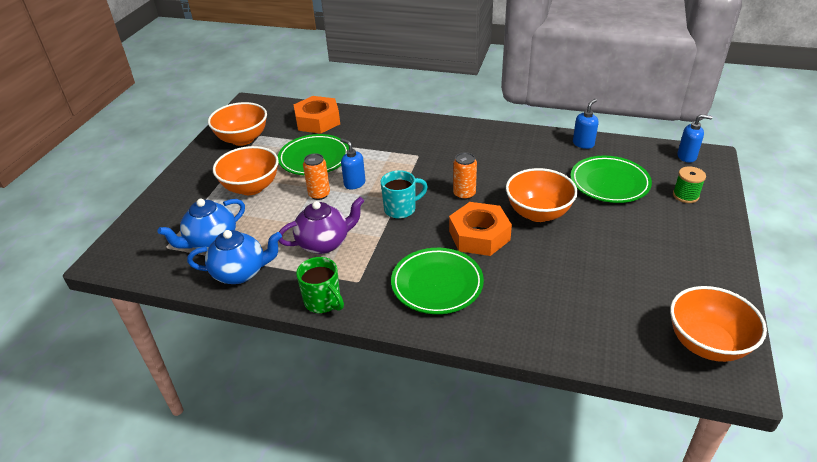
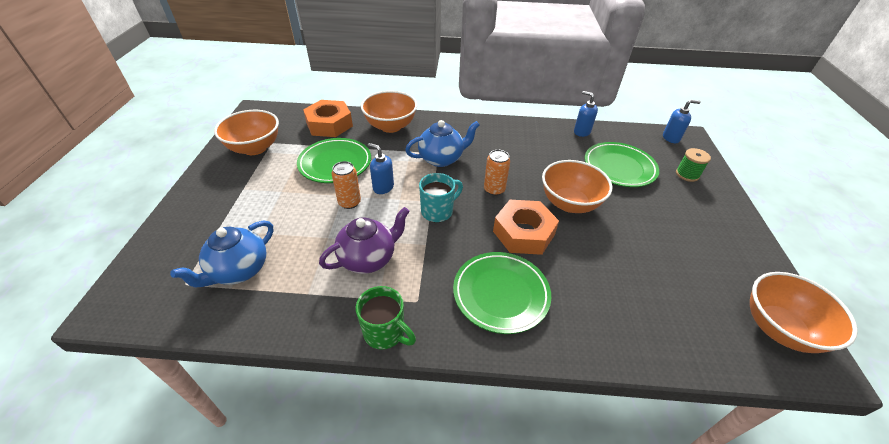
camera: 15 degrees left, 5 degrees up
blue teapot [187,230,282,284] -> blue teapot moved to [405,120,480,167]
orange bowl [213,146,279,195] -> orange bowl moved to [361,91,417,133]
blue soap dispenser [573,99,599,149] -> blue soap dispenser turned 75 degrees counterclockwise [574,91,598,137]

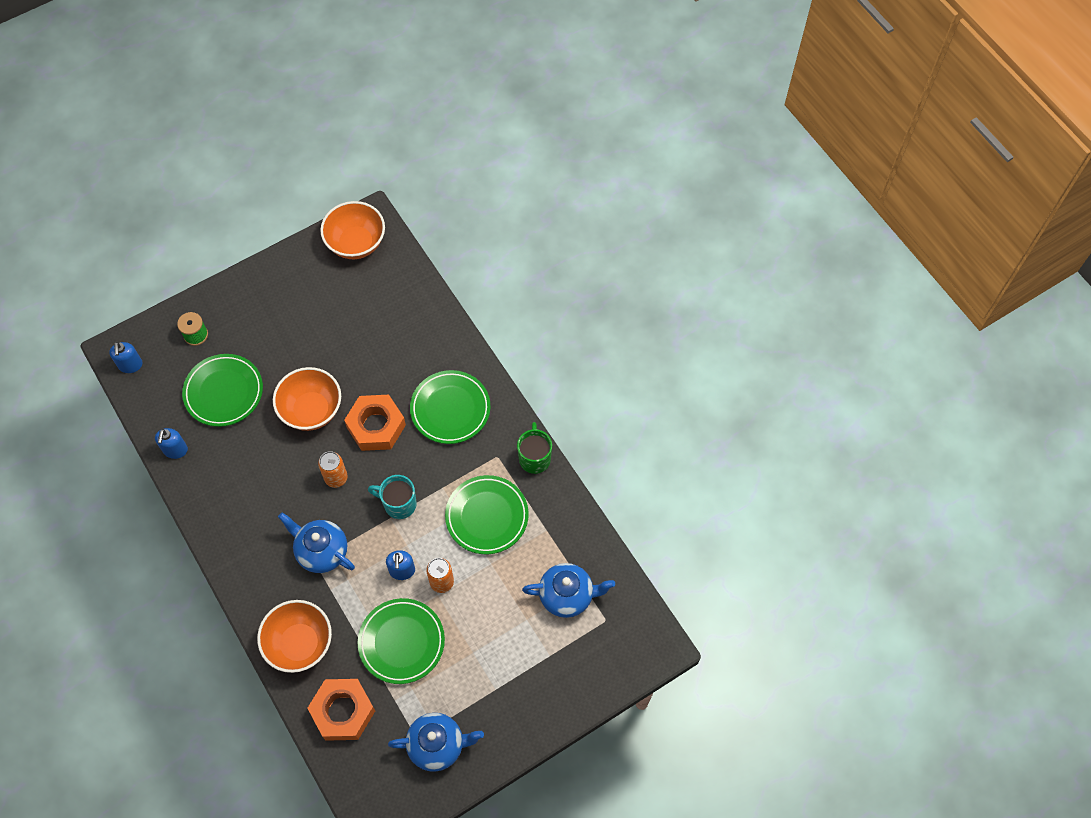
camera: 125 degrees left, 20 degrees up
orange bowl [214,110,279,155] -> blue teapot [388,713,484,772]
purple teapot [319,207,410,274] -> green plate [445,475,529,554]
blue soap dispenser [663,100,701,143] -> blue soap dispenser turned 150 degrees counterclockwise [109,342,143,373]

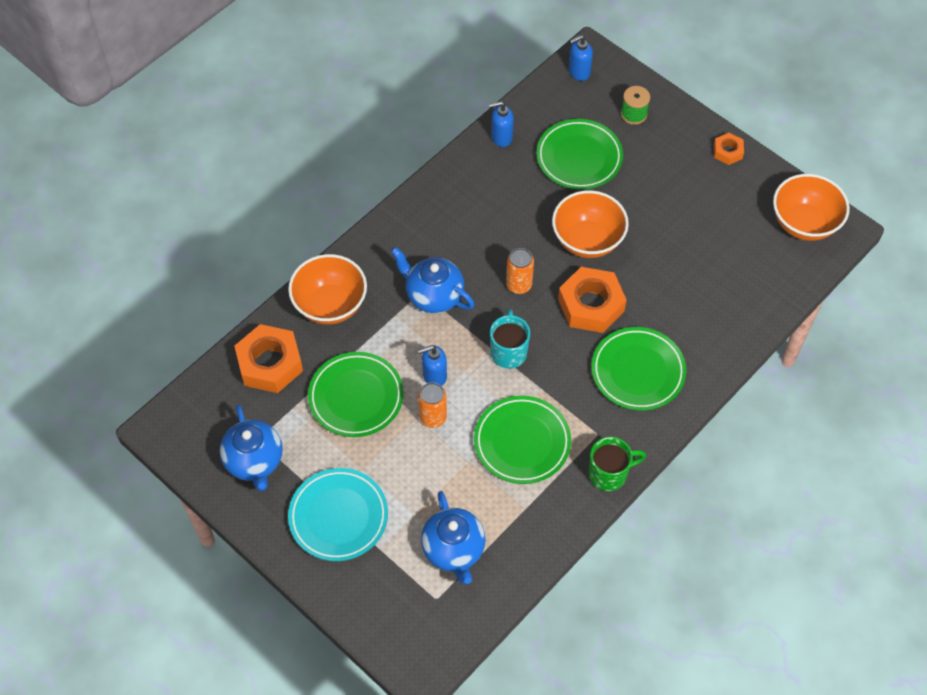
camera: 75 degrees right, 5 degrees down
blue teapot [278,513,355,573] -> blue teapot turned 75 degrees counterclockwise [391,247,474,313]
none -> turquoise plate [288,468,388,561]
none -> orange nut [714,133,744,165]

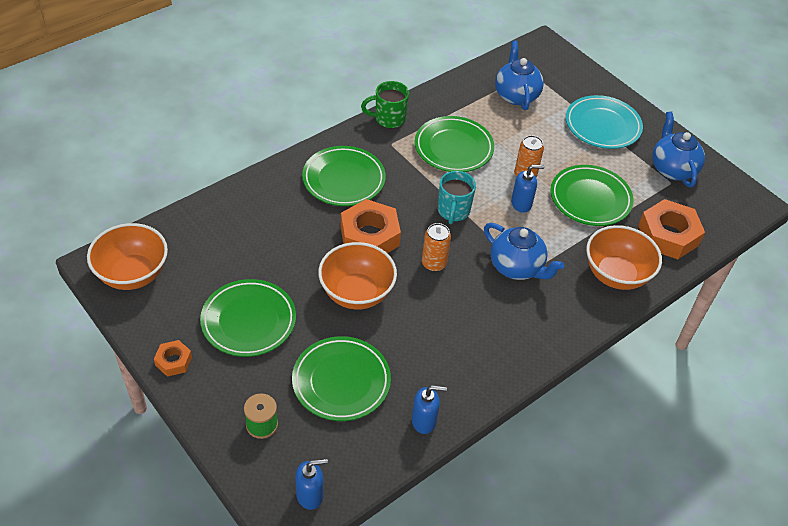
camera: 175 degrees left, 10 degrees down
none -> green plate [200,279,296,357]

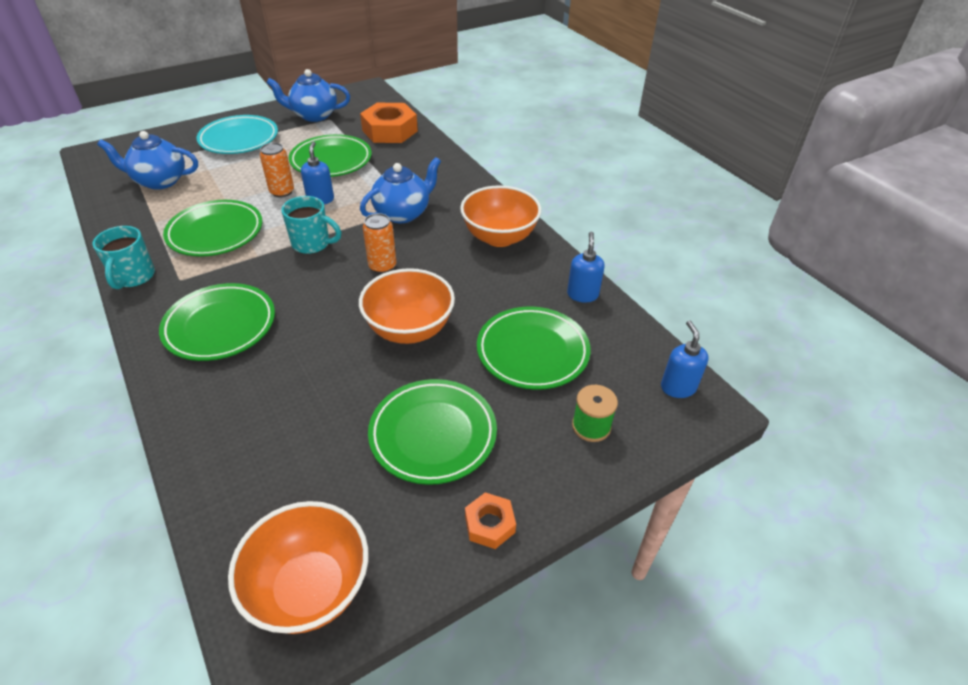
camera: 80 degrees left, 5 degrees down
orange nut [341,199,401,253] -> none
green mug [361,81,409,128] -> turquoise mug [92,226,155,289]
orange bowl [586,225,662,290] -> orange bowl moved to [460,185,541,247]

